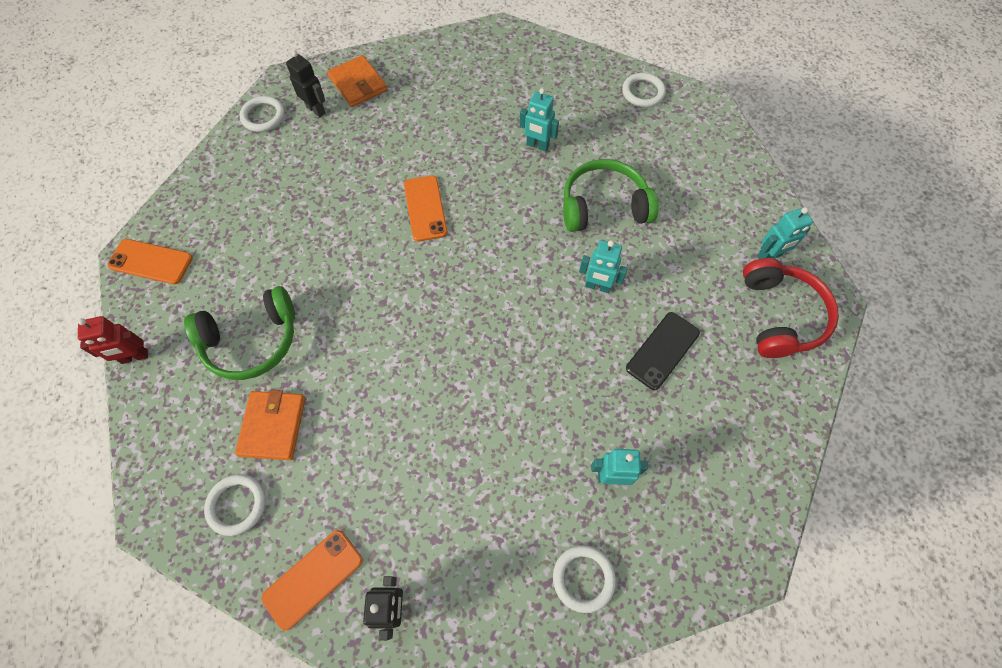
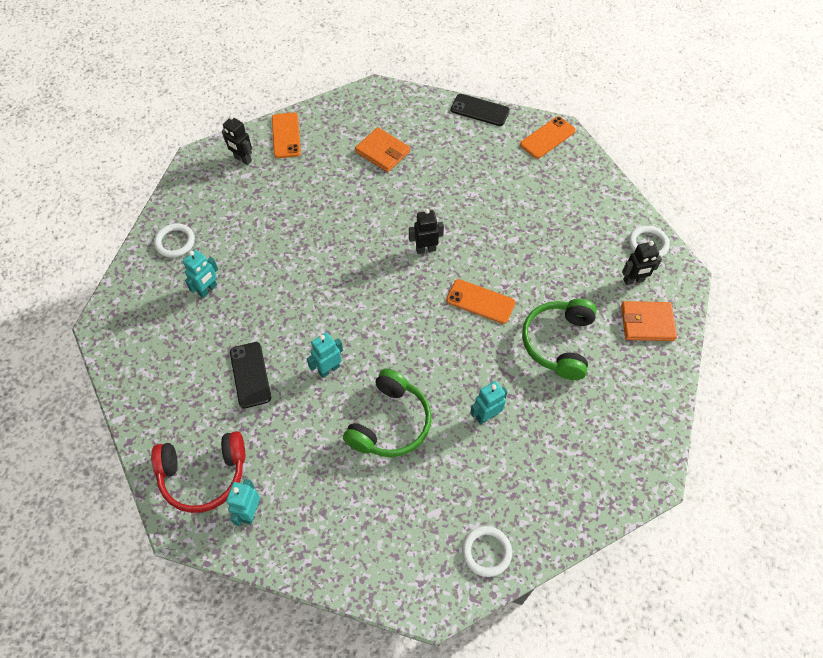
camera: 125 degrees right, 5 degrees down
red robot [78,316,148,364] -> black phone [451,94,510,126]
green headphones [184,286,295,380] -> green headphones moved to [522,299,597,380]
white ring [204,474,266,536] -> none
red headphones [743,258,839,358] -> red headphones turned 45 degrees counterclockwise [151,431,245,513]
none -> black robot [409,209,444,254]

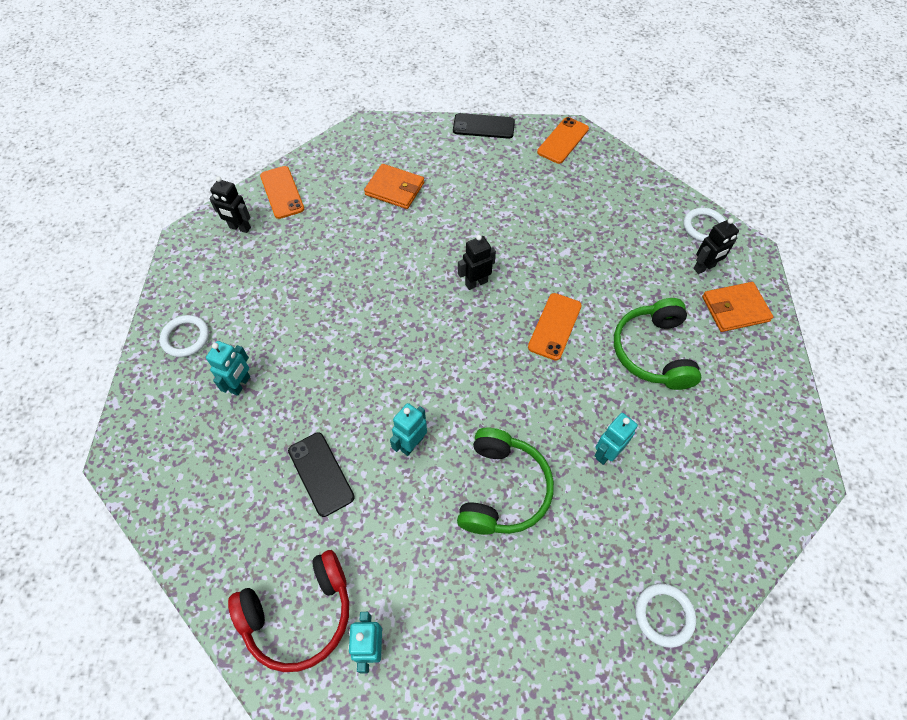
camera: 15 degrees left, 0 degrees up
orange phone [446,279,515,324] -> orange phone turned 75 degrees counterclockwise [528,293,582,361]

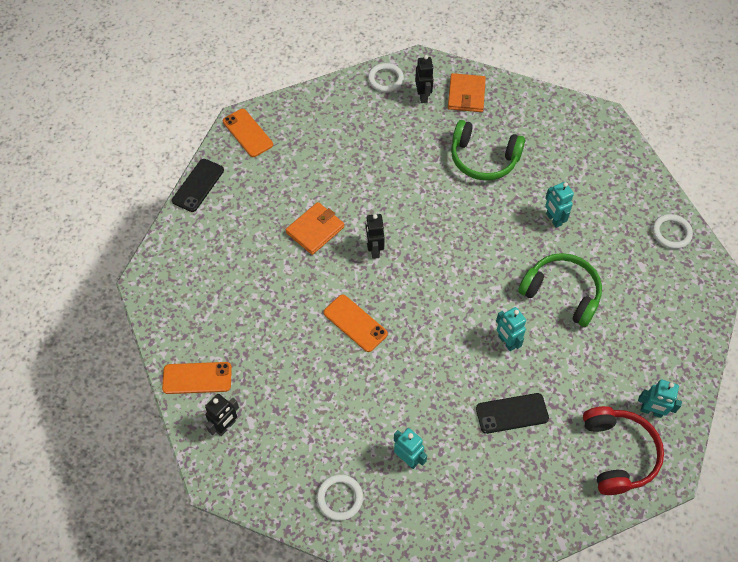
camera: 70 degrees left, 0 degrees up
orange wallet [364,164,424,209] -> orange wallet moved to [286,202,344,255]
orange phone [528,293,582,361] -> orange phone moved to [324,295,388,352]

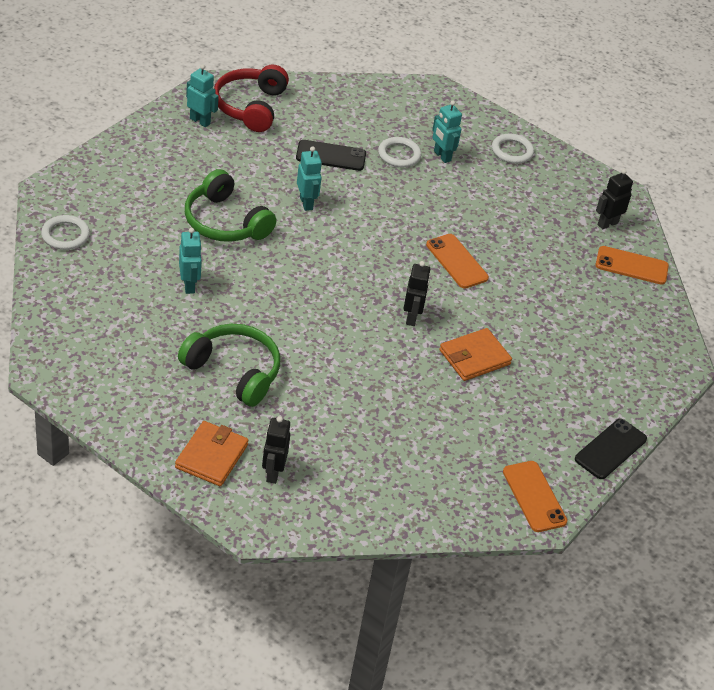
camera: 170 degrees left, 15 degrees down
white ring [368,63,404,92] -> white ring moved to [378,137,421,167]

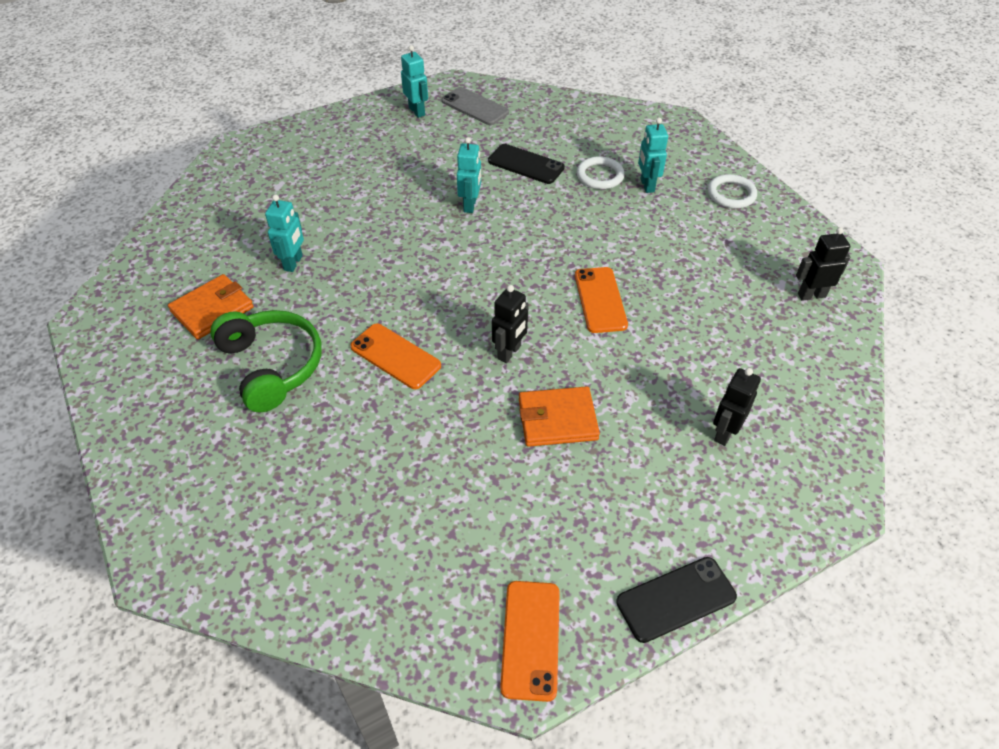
camera: 30 degrees right, 5 degrees up
white ring [41,215,90,250] -> none
orange wallet [175,421,249,486] -> orange wallet moved to [168,274,254,340]
green headphones [185,169,276,242] -> none
red headphones [214,64,289,132] -> grey phone [442,87,509,125]
black robot [262,416,290,484] -> black robot moved to [713,368,761,446]
orange phone [595,246,669,285] -> orange phone moved to [350,323,441,389]

